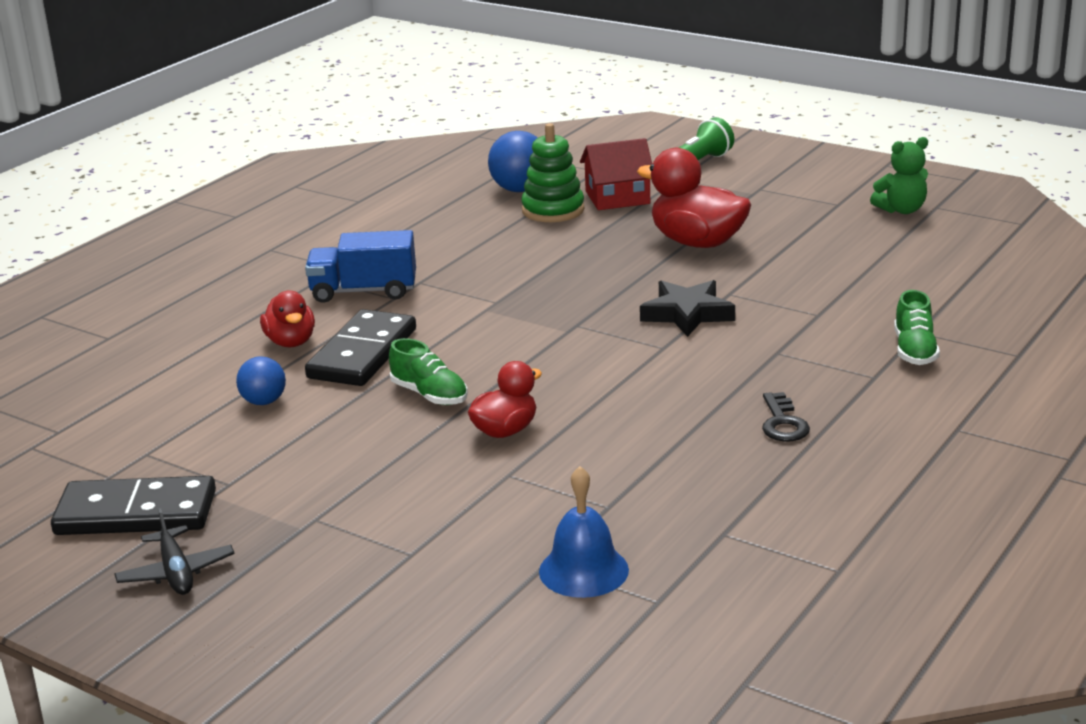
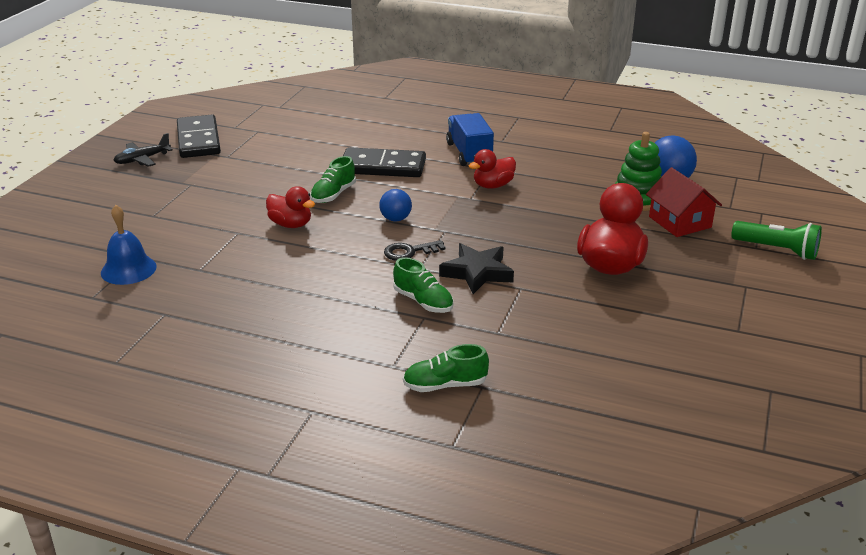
camera: 75 degrees right, 5 degrees up
blue ball [236,357,286,405] -> blue ball moved to [379,189,412,221]
red duck [260,291,315,347] -> red duck moved to [469,149,516,189]
black key [762,392,810,442] -> black key moved to [384,240,446,261]
green teddy bear [870,137,928,214] -> none
none -> green shoe [393,257,454,313]

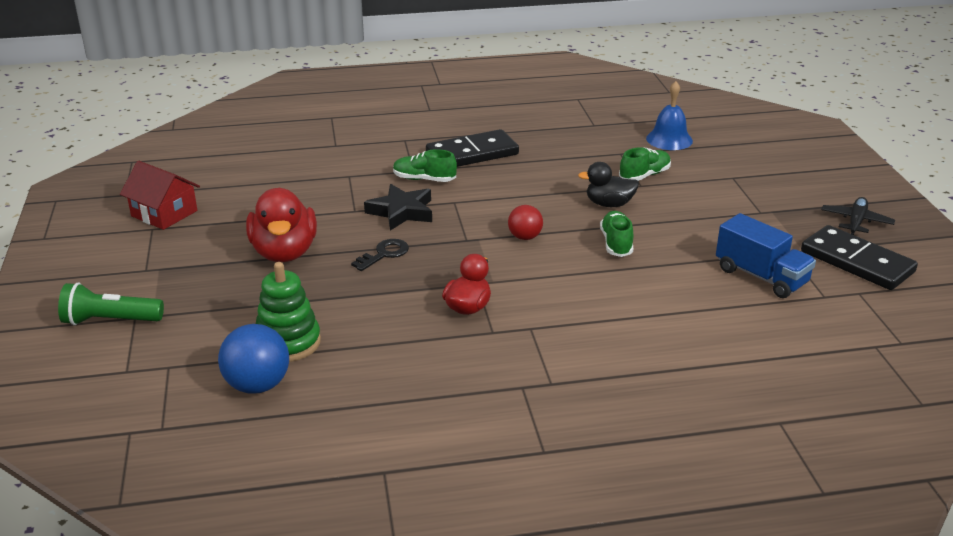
camera: 150 degrees right, 0 degrees up
red duck [266,186,315,228] -> black duck [578,162,639,207]
black domino [343,147,426,177] -> black domino moved to [426,129,519,167]
blue ball [379,189,412,221] -> red ball [508,205,543,240]
black key [384,240,446,261] -> black key moved to [351,239,409,271]
green shoe [403,344,489,392] -> green shoe moved to [619,147,671,181]
blue truck [446,113,494,166] -> blue truck moved to [716,213,816,298]
red house [646,167,722,237] -> red house moved to [120,161,200,230]

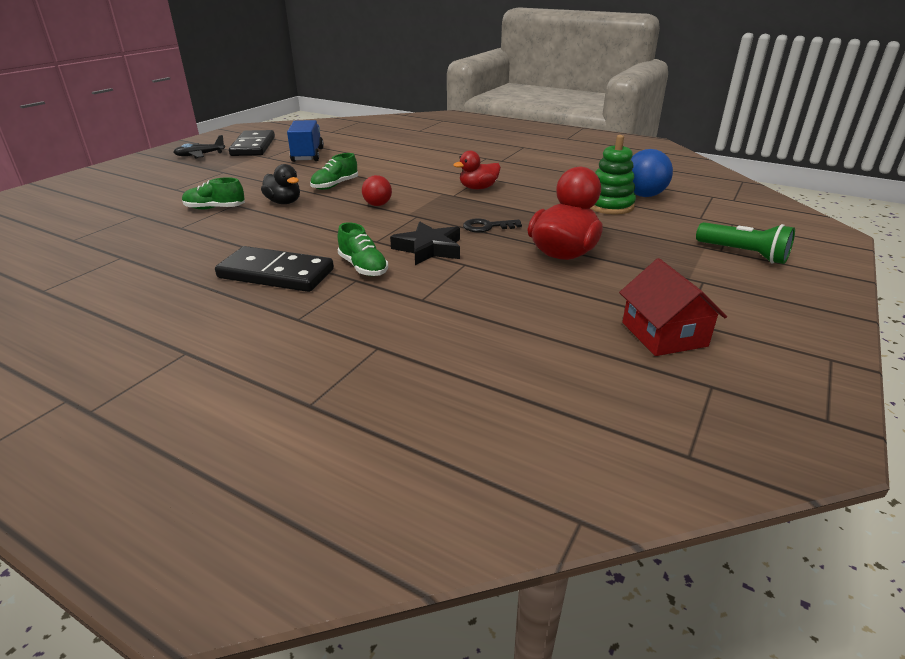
camera: 140 degrees left, 0 degrees up
blue bell [646,81,693,150] -> none

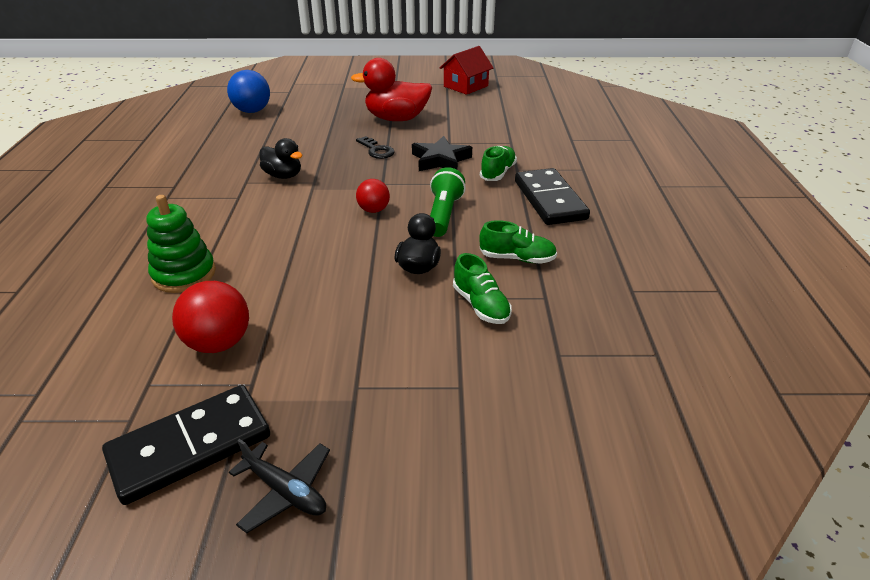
camera: 120 degrees left, 5 degrees up
blue truck [287,120,324,162] -> red ball [172,281,249,353]
green shoe [310,153,358,190] -> green shoe moved to [479,220,557,264]
red duck [453,150,501,189] -> black duck [259,138,303,179]
green stacking toy [590,135,636,215] -> green stacking toy moved to [146,195,216,293]
green flashlight [696,222,795,264] -> green flashlight moved to [430,167,466,237]

